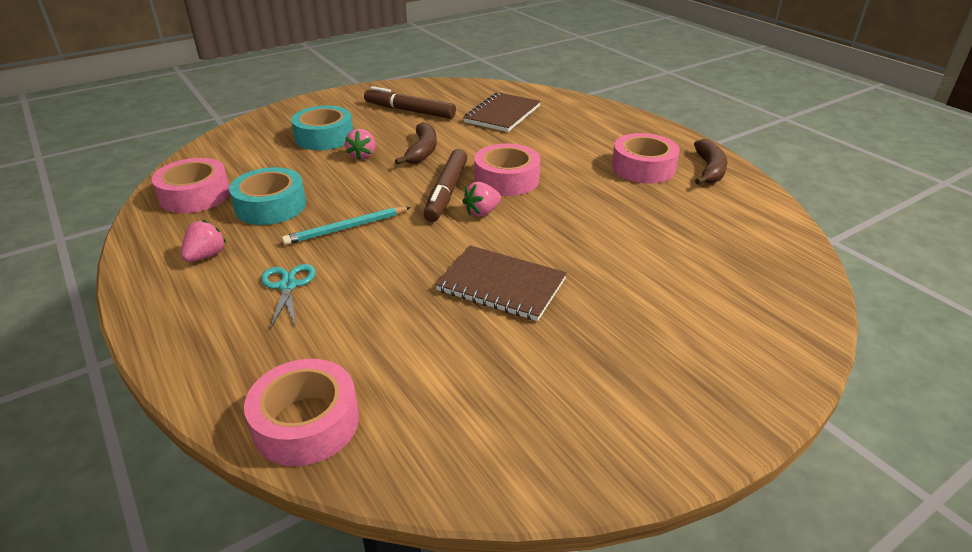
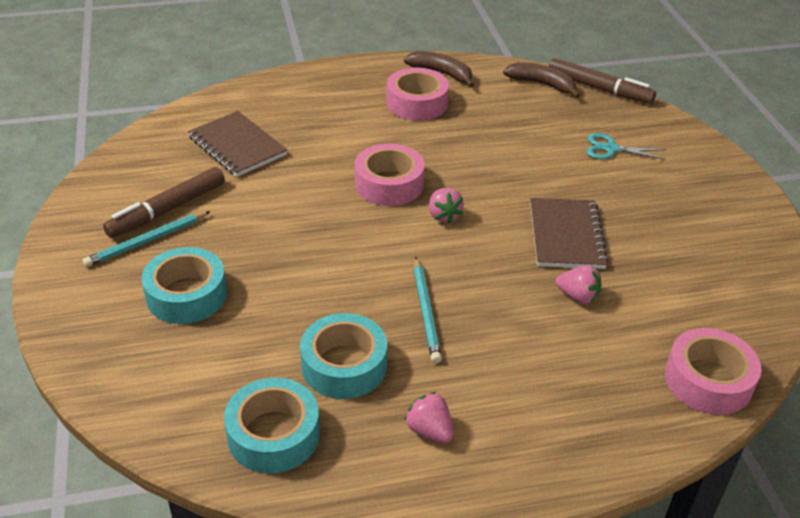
camera: 70 degrees left, 5 degrees up
pink tape [152,158,230,213] -> turquoise tape [224,378,320,473]
turquoise scissors [261,264,316,329] -> turquoise scissors moved to [586,133,666,160]
pink strawberry [345,129,376,160] -> pink strawberry moved to [555,265,601,304]
brown banana [395,122,437,165] -> brown banana moved to [503,62,580,98]
brown marker [423,149,468,222] -> brown marker moved to [549,58,656,104]
brown notebook [435,245,567,321] -> brown notebook turned 45 degrees counterclockwise [530,198,609,269]
none -> turquoise pencil [83,211,211,267]

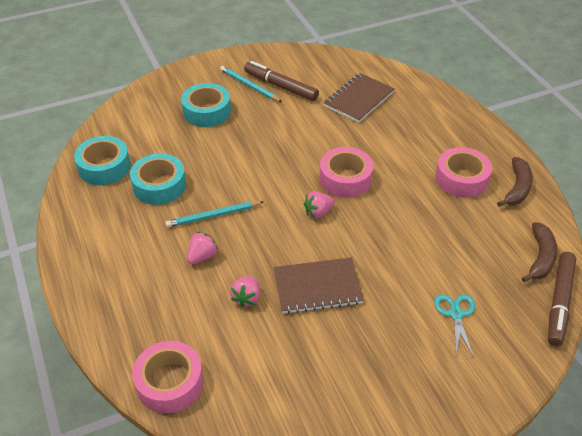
camera: 80 degrees right, 5 degrees up
pink strawberry [404,392,453,443] -> pink strawberry moved to [187,232,218,264]

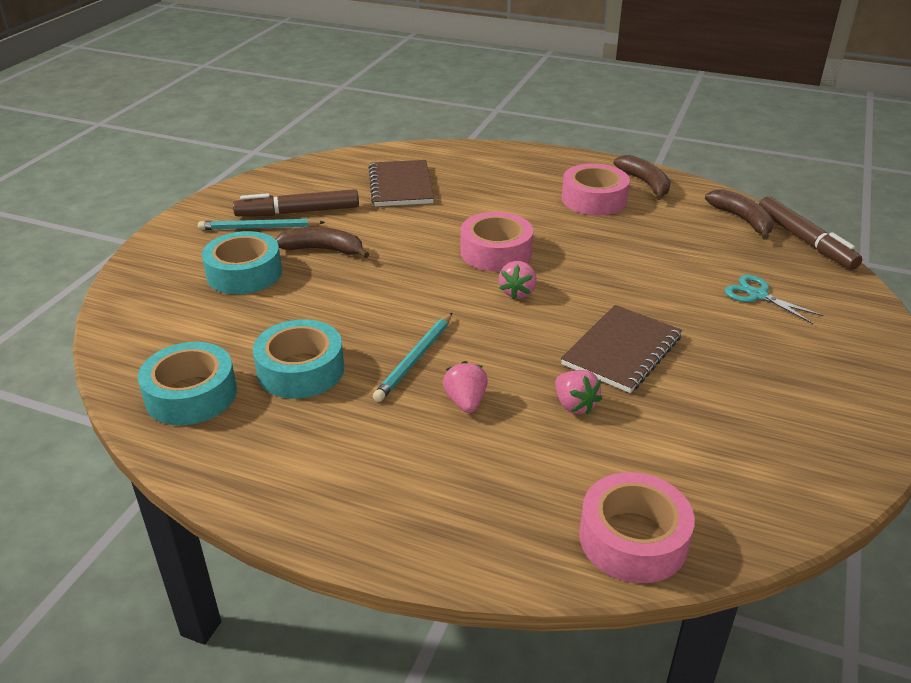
camera: 45 degrees left, 10 degrees down
none -> brown banana [275,227,369,258]

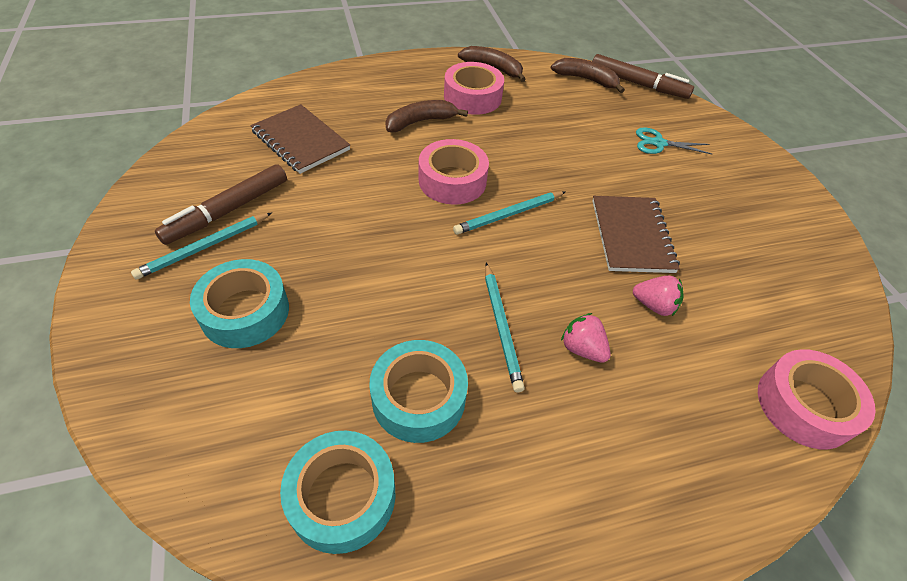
camera: 40 degrees left, 15 degrees up
brown banana [275,227,369,258] -> brown banana moved to [385,100,468,132]
pink strawberry [499,261,537,299] -> turquoise pencil [453,191,565,234]

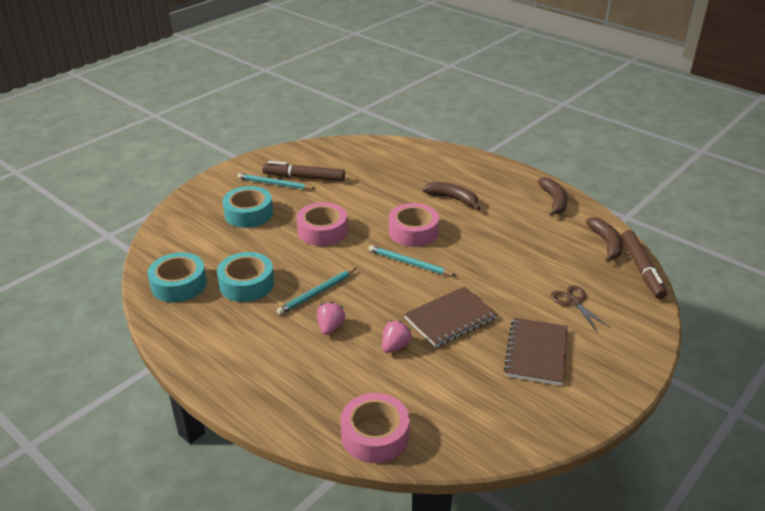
camera: 60 degrees right, 15 degrees down
brown notebook [250,104,350,174] -> brown notebook moved to [504,318,568,386]
pink tape [444,62,504,115] -> pink tape moved to [297,202,347,246]
pink strawberry [633,276,684,316] -> pink strawberry turned 135 degrees counterclockwise [382,320,412,353]
turquoise scissors [636,128,712,154] -> brown scissors [551,285,610,331]

